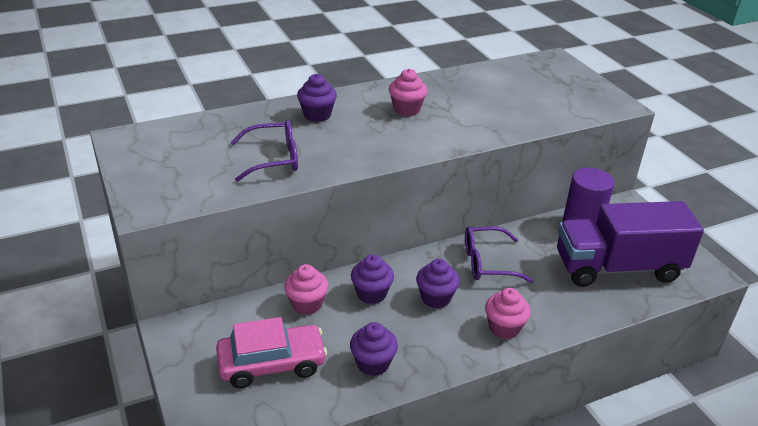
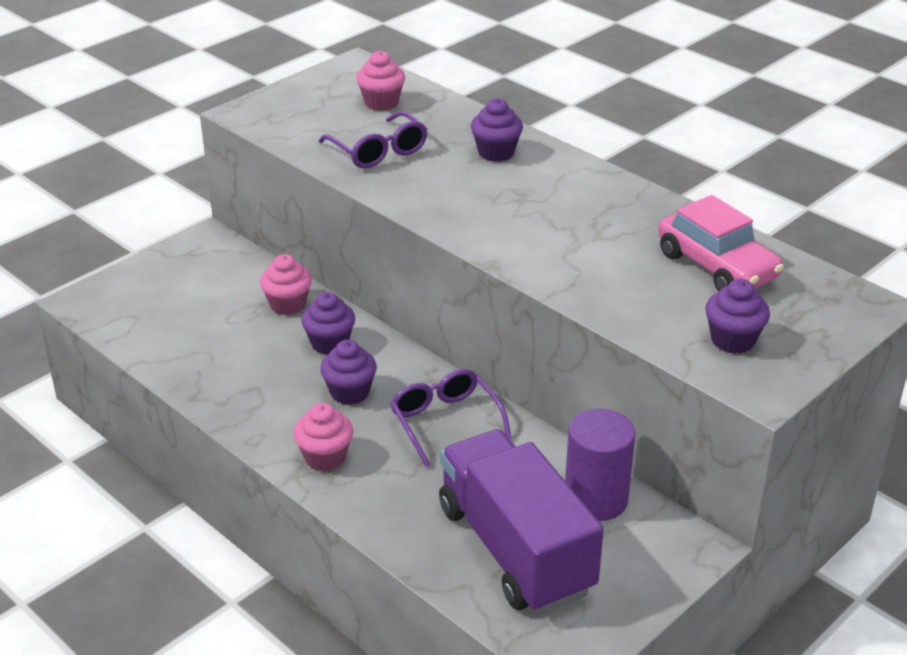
camera: 70 degrees right, 0 degrees up
pink car [216,317,327,388] -> pink car moved to [658,195,784,291]
purple cupcake [350,322,398,376] -> purple cupcake moved to [705,279,770,354]
pink cupcake [389,69,427,116] -> pink cupcake moved to [356,50,405,111]

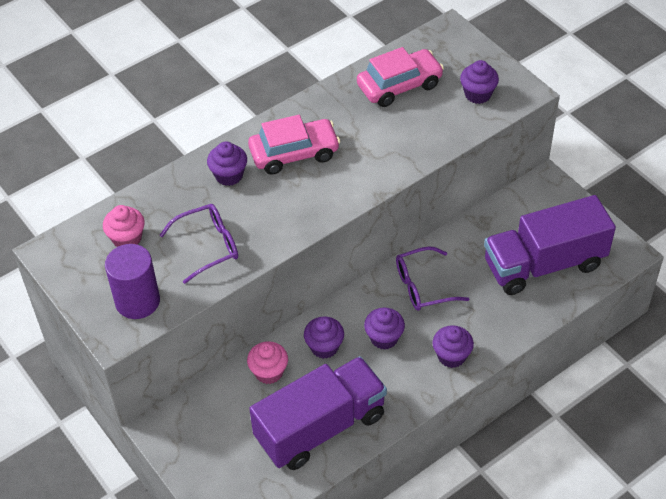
camera: 80 degrees left, 15 degrees up
pink cupcake [293,403,353,471] -> purple cupcake [433,325,474,368]
purple cylinder [565,409,635,521] -> purple cylinder moved to [105,244,160,319]
none -> pink car [248,115,340,175]
none -> purple truck [249,356,387,470]

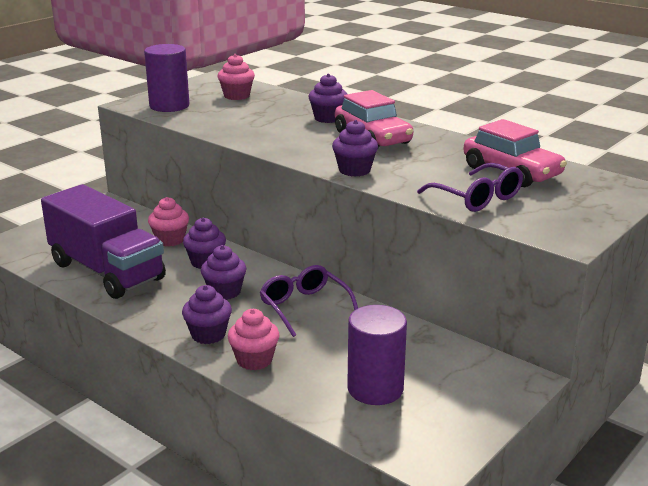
camera: 75 degrees right, 25 degrees down
purple glasses [160,204,238,284] -> purple glasses moved to [417,163,523,212]
purple cupcake [460,60,499,104] -> purple cupcake moved to [332,120,378,177]
purple truck [484,195,616,295] -> purple cylinder [347,305,407,405]
none -> pink cupcake [228,309,279,370]

